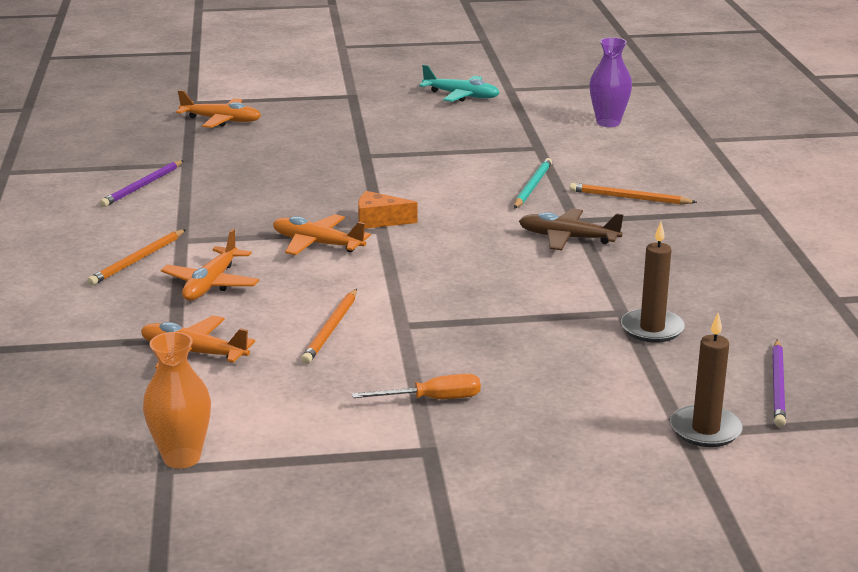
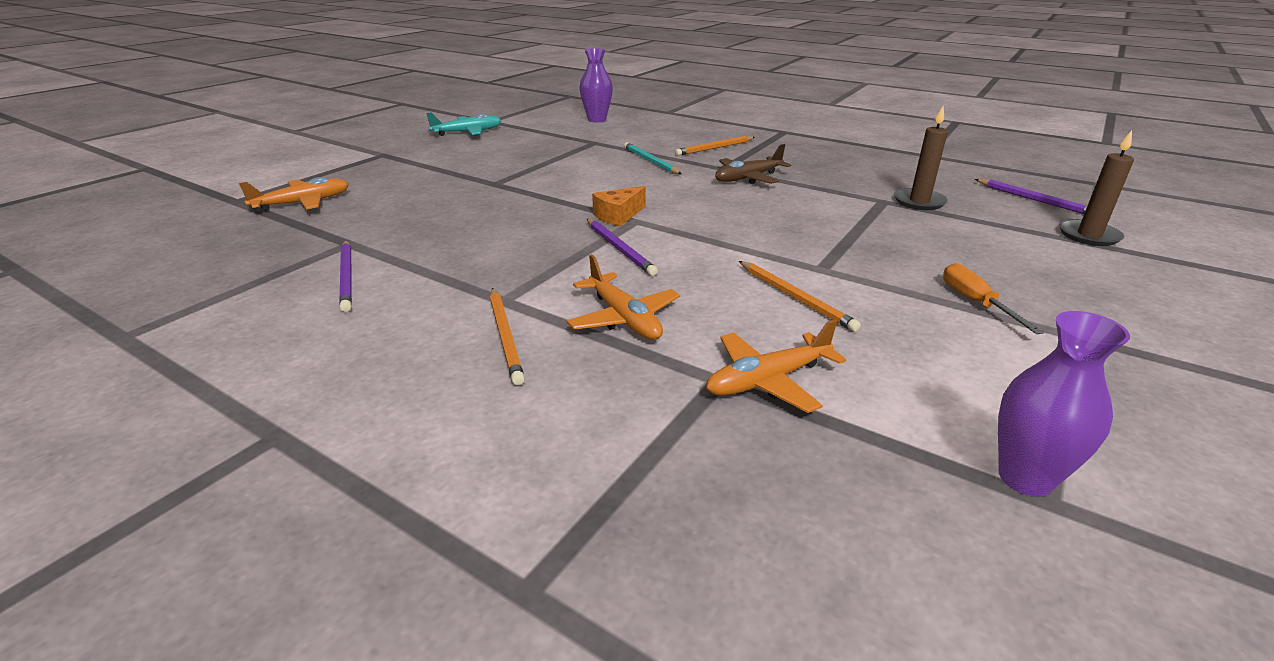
camera: 50 degrees left, 5 degrees up
orange vase [143,332,211,469] -> purple vase [998,311,1130,497]
orange plane [273,214,371,255] -> purple pencil [587,219,658,276]
orange screwdriver [352,374,481,399] -> orange screwdriver turned 45 degrees counterclockwise [943,263,1044,334]

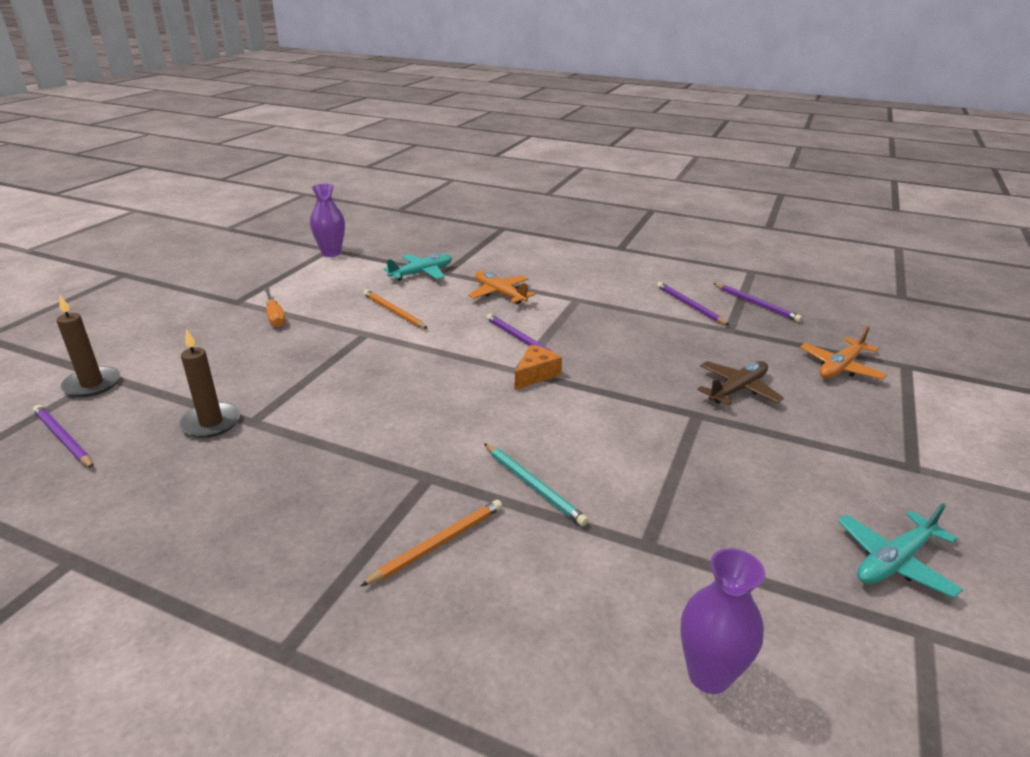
camera: 170 degrees right, 0 degrees up
orange pencil [490,288,525,385] -> none
orange plane [706,319,846,413] -> turquoise plane [384,253,452,280]
brown plane [715,144,791,184] -> brown plane moved to [697,361,784,406]
none -> purple pencil [713,283,802,322]

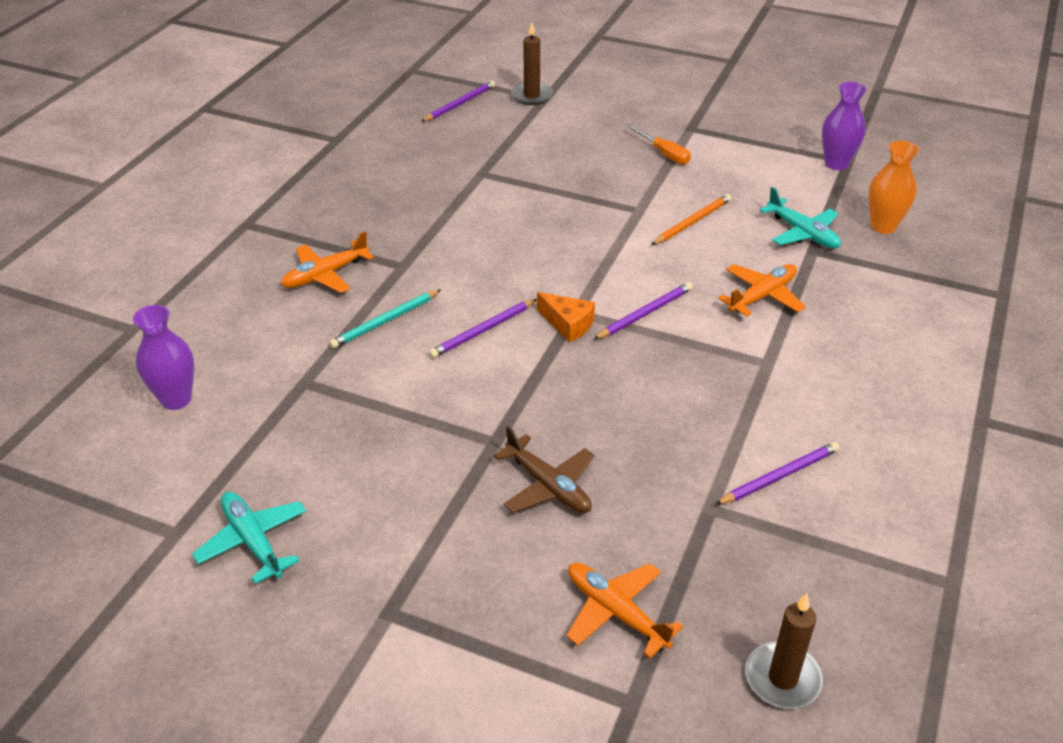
camera: 90 degrees right, 10 degrees up
brown candle [179,329,240,438] -> brown candle moved to [746,593,823,709]
orange screwdriver [264,288,286,327] -> orange screwdriver turned 105 degrees counterclockwise [626,125,691,164]
orange pencil [360,500,502,587] -> orange plane [281,231,374,293]
purple pencil [713,283,802,322] -> purple pencil moved to [429,299,537,358]
none -> orange vase [868,141,919,234]

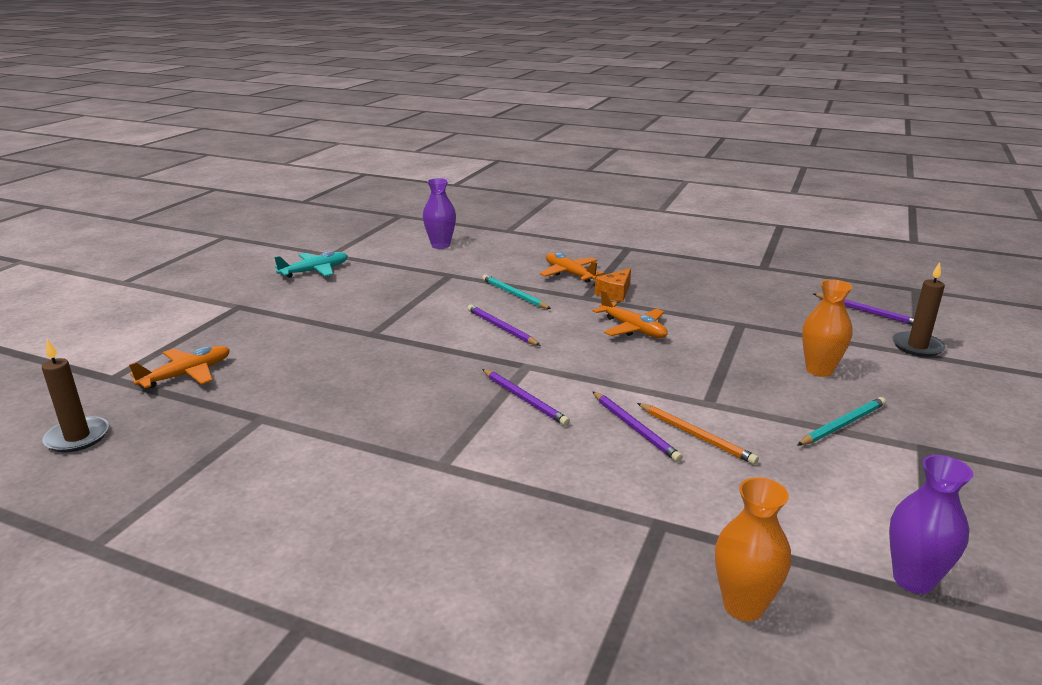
camera: 90 degrees right, 15 degrees down
brown plane [494,426,595,513] -> none
orange cheese [537,292,595,342] -> orange cheese moved to [595,268,631,302]
orange screwdriver [626,125,691,164] -> turquoise pencil [797,397,886,446]
purple pencil [715,442,840,505] -> purple pencil moved to [592,391,683,462]
orange plane [718,264,806,316] -> orange plane moved to [593,290,668,338]
turquoise plane [760,187,841,249] -> none
none -> orange vase [802,279,853,377]

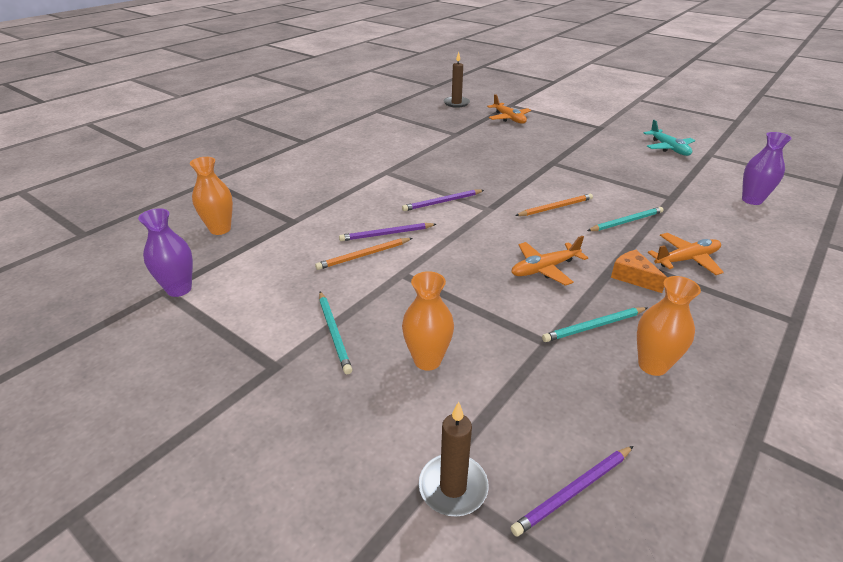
camera: 105 degrees right, 10 degrees up
purple pencil [467,305,541,346] -> orange pencil [515,194,593,216]
none -> turquoise pencil [542,307,647,342]
none -> orange vase [637,276,701,376]

